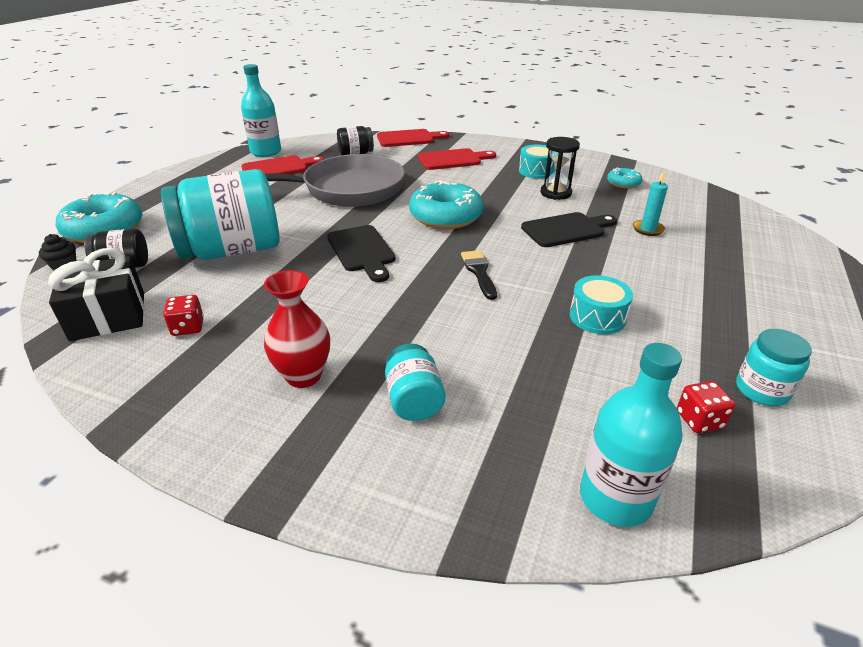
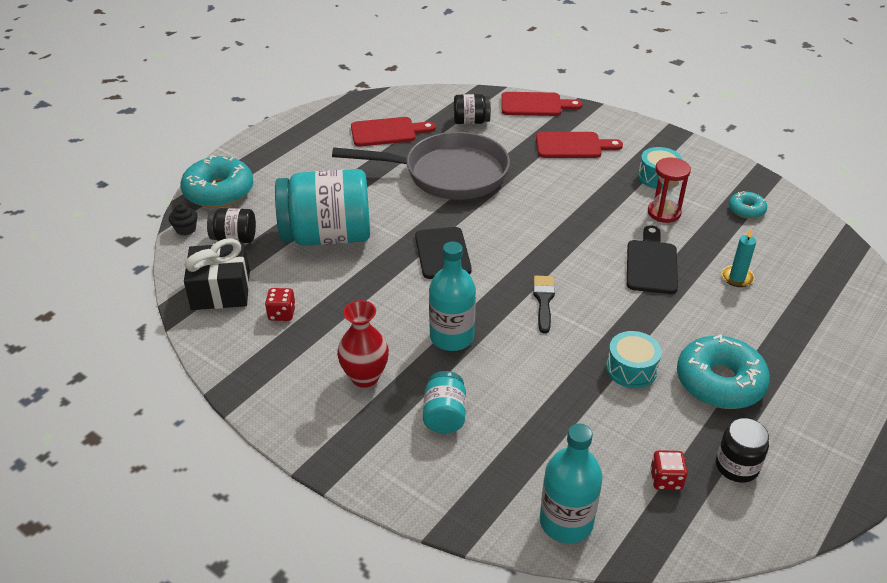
camera: 15 degrees right, 5 degrees up
turquoise bottle [241,64,281,157] -> turquoise bottle moved to [429,242,476,351]
turquoise donut [409,180,483,229] -> turquoise donut moved to [677,334,770,409]
black cutting board [521,212,617,247] -> black cutting board turned 75 degrees counterclockwise [627,226,678,294]
black hourglass [541,137,580,200] -> red hourglass [648,157,691,223]
turquoise jar [736,329,812,406] -> black jar [716,418,769,483]

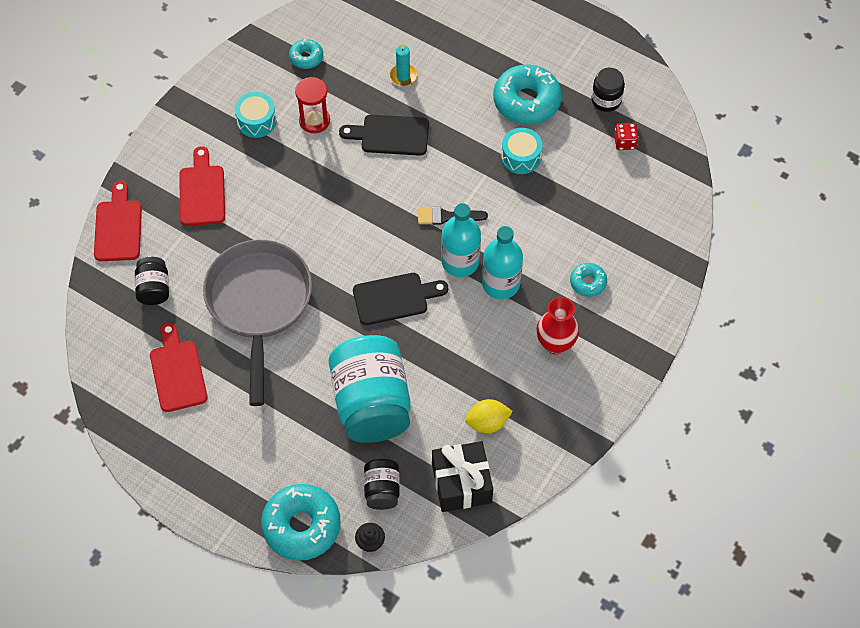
camera: 95 degrees left, 20 degrees up
red dice [265,288,296,321] -> yellow lemon [465,399,512,433]
turquoise jar [423,371,466,433] -> turquoise donut [570,263,607,297]
turquoise bottle [540,424,603,543] -> turquoise bottle moved to [441,203,481,277]

